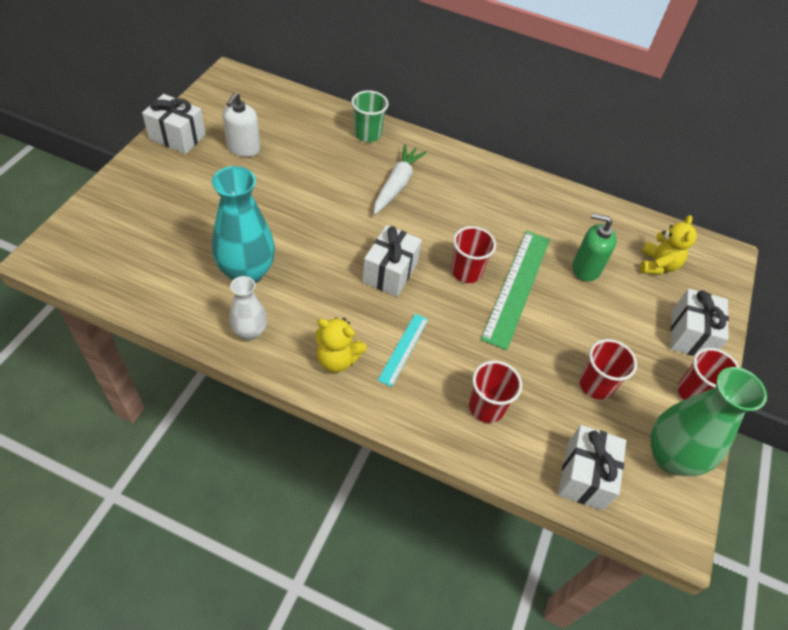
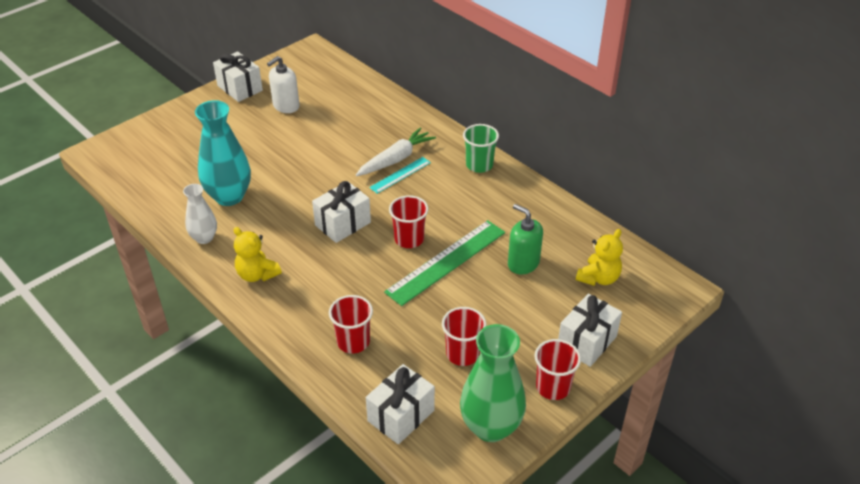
camera: 30 degrees right, 10 degrees down
green cup [351,90,389,142] -> green cup moved to [463,124,499,173]
turquoise ruler [378,314,429,387] -> turquoise ruler moved to [369,157,431,194]

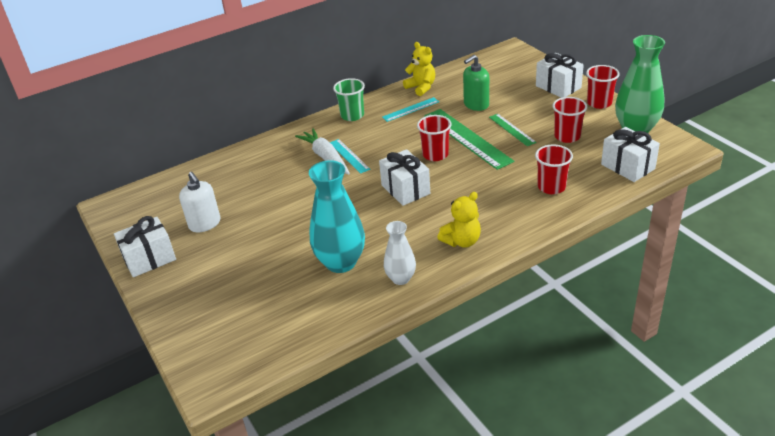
camera: 75 degrees left, 5 degrees down
yellow teddy bear [576,229,623,286] -> yellow teddy bear moved to [403,42,435,96]
none -> turquoise ruler [382,97,439,122]
none -> green ruler [489,114,537,146]

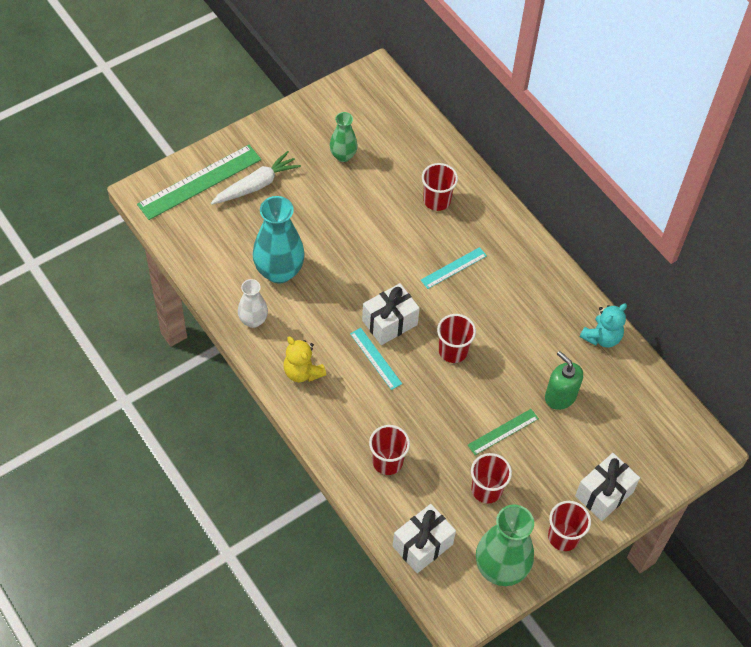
camera: 80 degrees right, 20 degrees up
white gift [114,216,176,277] -> none
white soap dispenser [179,172,220,232] -> green vase [330,112,358,162]
white carrot [295,128,350,174] -> white carrot moved to [211,151,301,204]
green cup [333,78,365,121] -> none
turquoise ruler [382,97,439,122] -> turquoise ruler moved to [350,328,402,390]
yellow teddy bear [403,42,435,96] -> turquoise teddy bear [580,303,627,348]
green ruler [424,109,514,170] -> green ruler moved to [137,145,261,220]
none -> red cup [422,163,458,211]

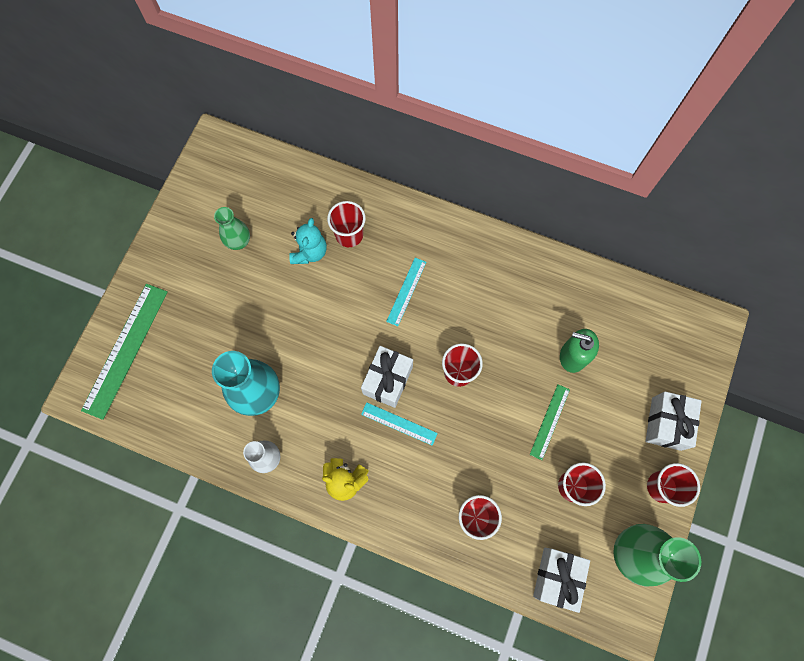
camera: 30 degrees left, 15 degrees up
white carrot [211,151,301,204] -> none
turquoise teddy bear [580,303,627,348] -> turquoise teddy bear moved to [289,218,327,264]

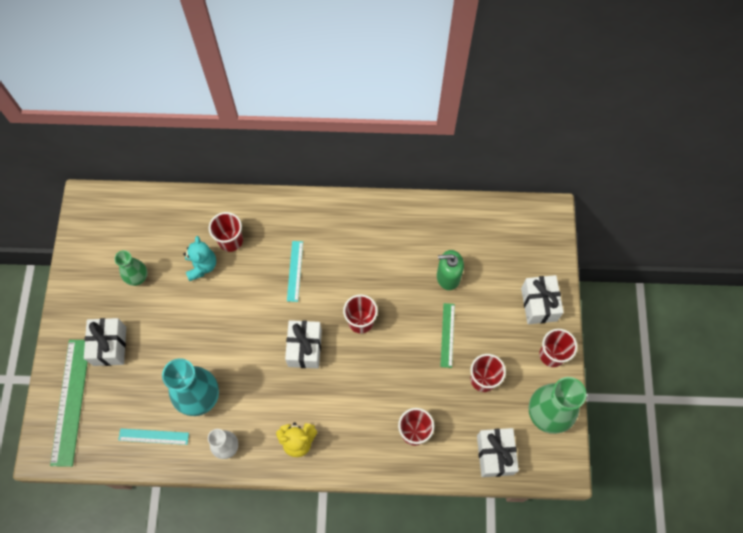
camera: 20 degrees left, 5 degrees down
turquoise ruler [361,402,438,446] -> turquoise ruler moved to [118,429,189,445]
none -> white gift [84,318,126,366]

